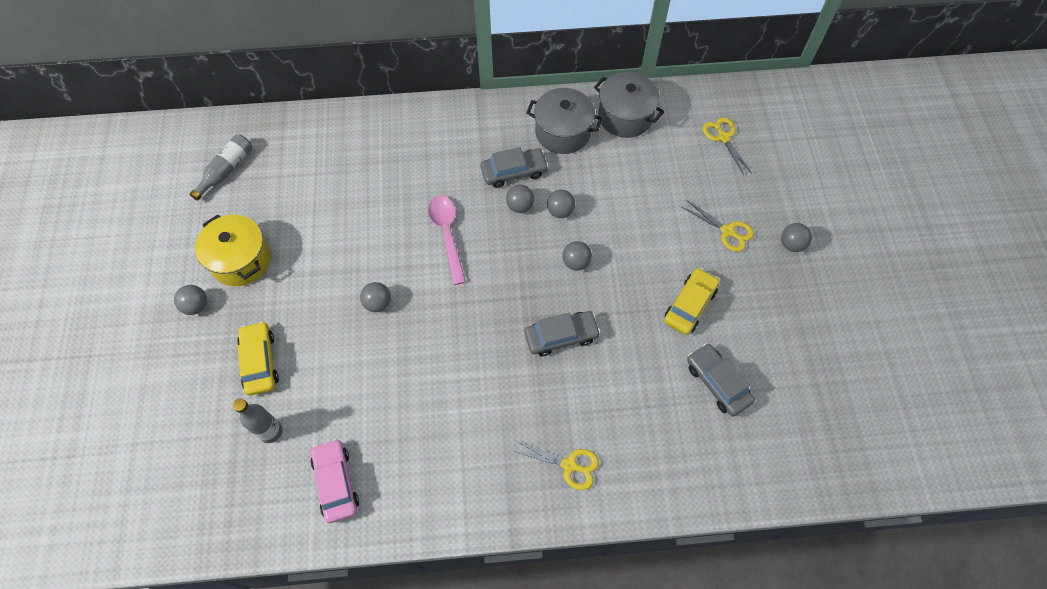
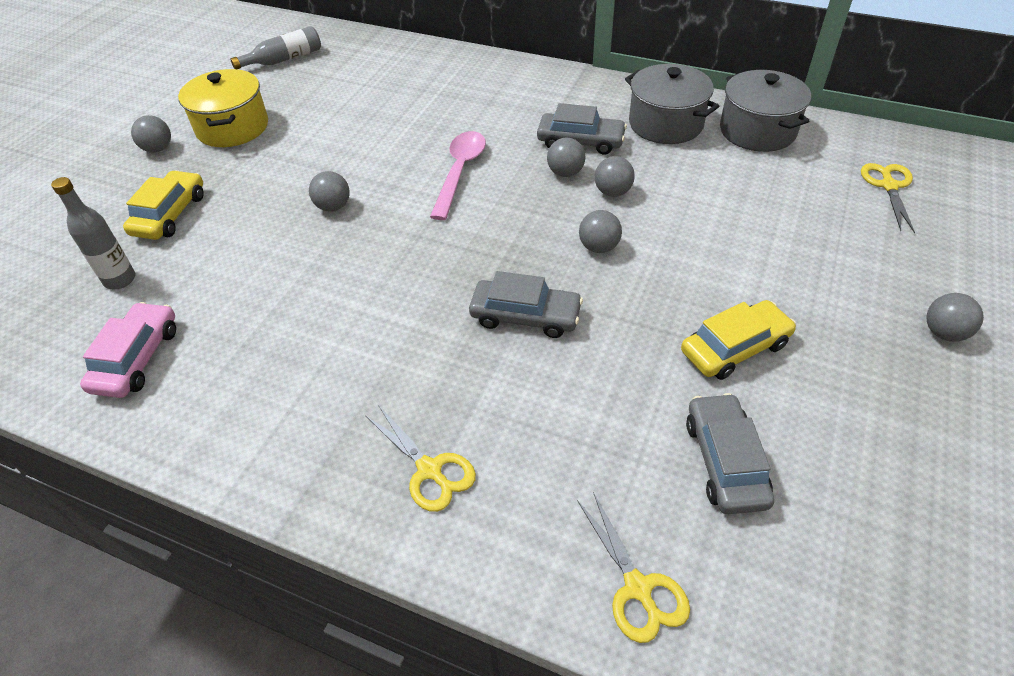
camera: 30 degrees right, 15 degrees down
yellow scissors [682,201,754,252] -> yellow scissors moved to [577,492,690,643]

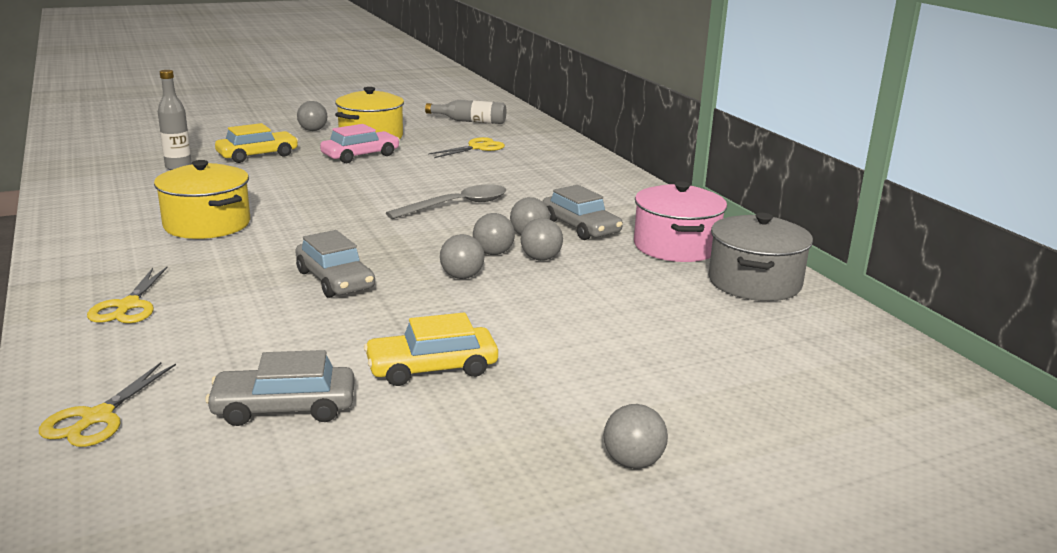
camera: 40 degrees right, 25 degrees down
pink car [80,302,176,398] -> pink car moved to [320,124,400,163]
grey ball [309,171,350,212] -> grey ball moved to [473,213,515,255]
pink spoon [430,131,486,220] -> grey spoon [386,184,506,219]
grey pot [625,64,719,144] -> pink pot [634,181,727,262]
yellow car [681,300,796,380] -> yellow car turned 150 degrees clockwise [364,313,498,386]
grey car [686,393,774,514] -> grey car turned 135 degrees counterclockwise [205,350,355,426]
yellow scissors [861,163,915,233] -> yellow scissors moved to [428,137,505,158]
none -> yellow pot [154,160,250,239]

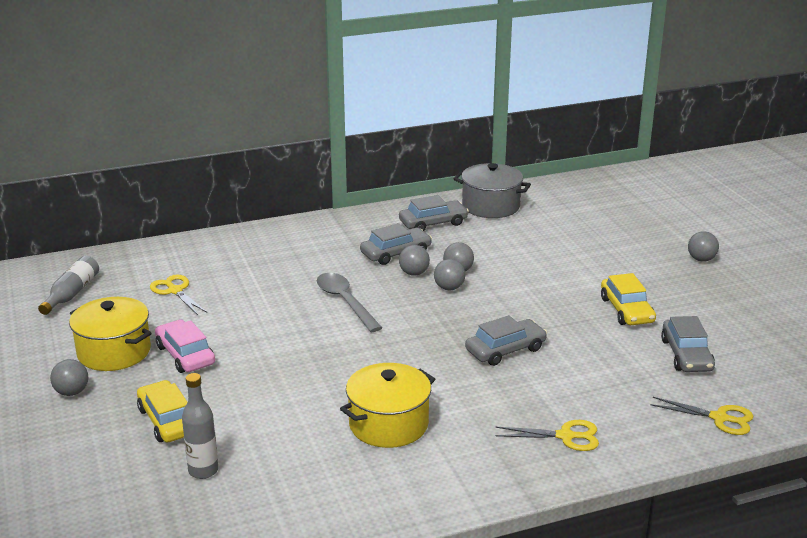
camera: 85 degrees left, 5 degrees up
grey ball [440,234,485,279] -> none
pink pot [634,181,727,262] -> grey car [399,195,469,231]

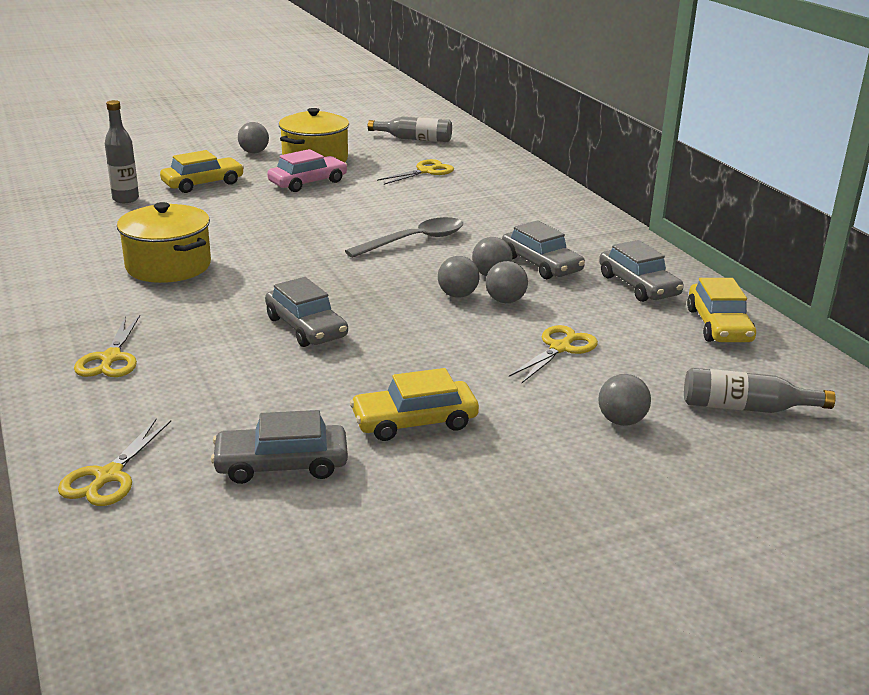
camera: 85 degrees right, 0 degrees up
grey pot [454,163,531,218] -> yellow car [687,278,756,342]
grey ball [688,231,719,262] -> grey ball moved to [598,374,651,426]
none -> yellow scissors [509,325,598,383]
none -> grey bottle [684,368,836,413]

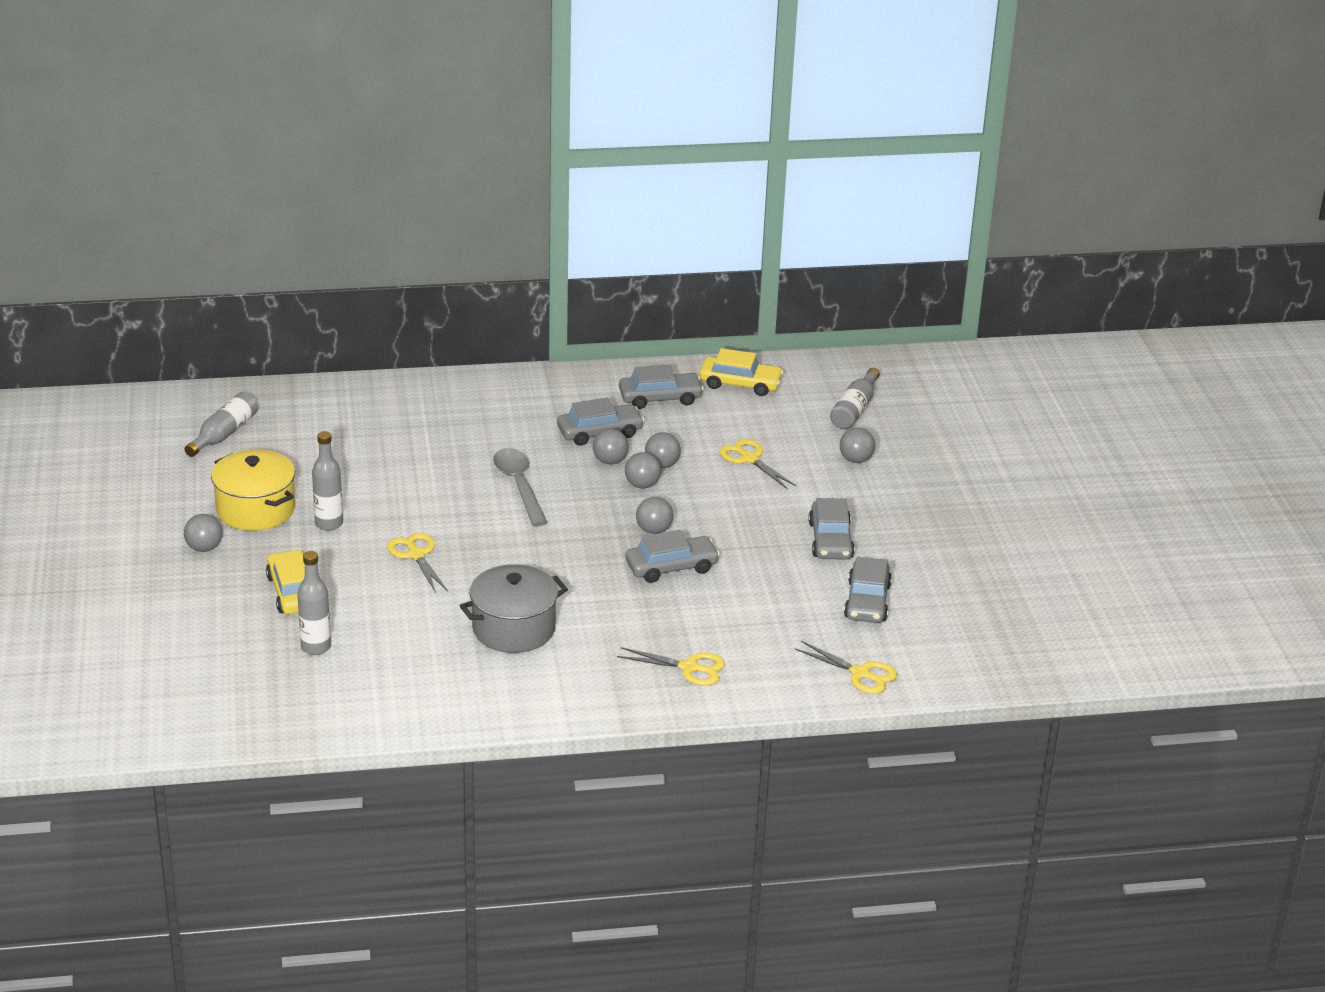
camera: 75 degrees left, 5 degrees up
yellow pot [117,202,211,283] -> grey pot [460,564,568,653]
pink car [267,149,348,192] -> grey bottle [312,431,343,531]
yellow car [350,368,479,441] -> grey car [809,498,855,560]
yellow scissors [377,159,454,185] -> yellow scissors moved to [387,533,448,593]
none -> grey ball [636,497,673,534]

